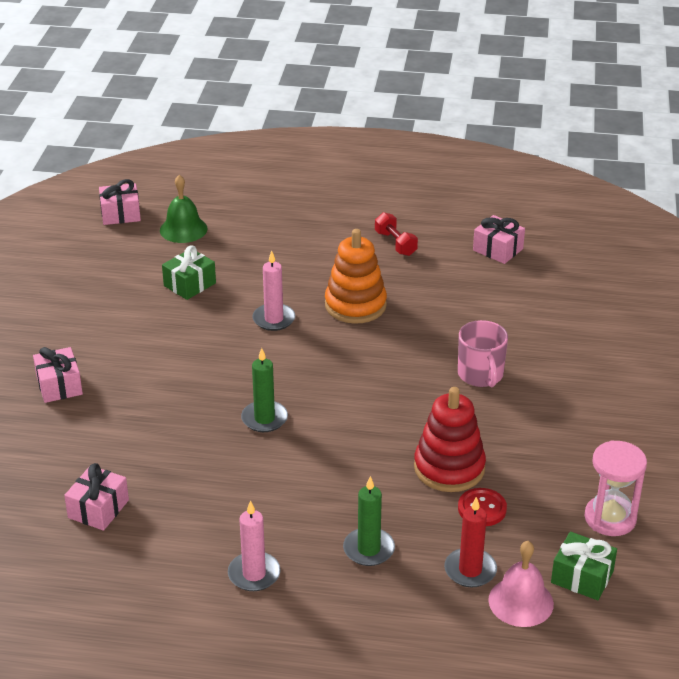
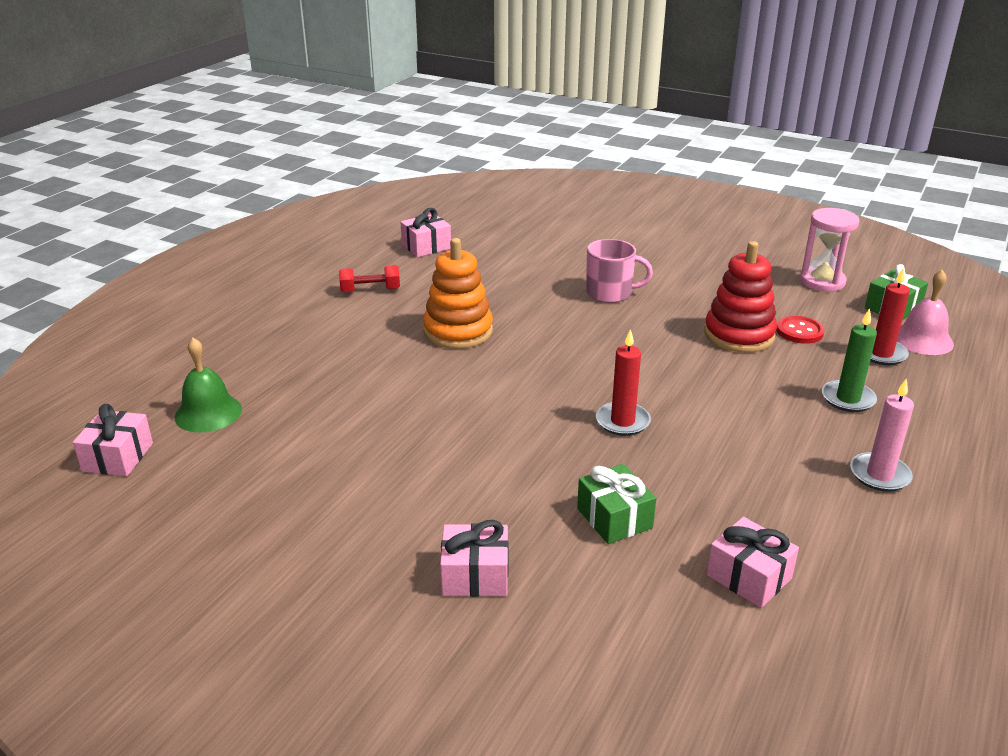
camera: 70 degrees left, 5 degrees down
green gift [162,245,216,300] -> green gift moved to [577,464,656,544]
green candle [241,348,288,432] -> red candle [596,329,651,436]
pink candle [252,251,295,331] -> none

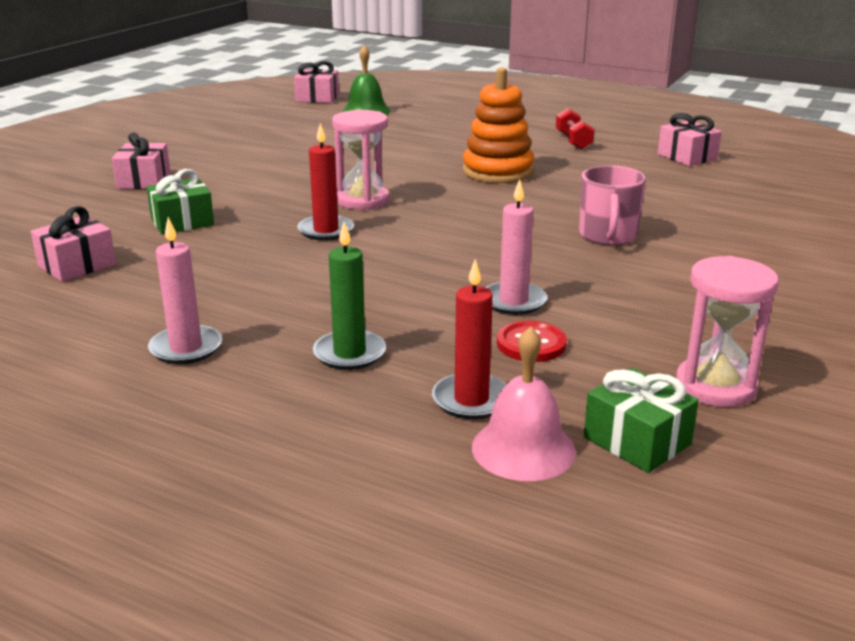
camera: 90 degrees right, 5 degrees down
red stacking toy [704,241,777,353] -> pink candle [485,179,547,315]
none -> pink hourglass [332,110,390,210]

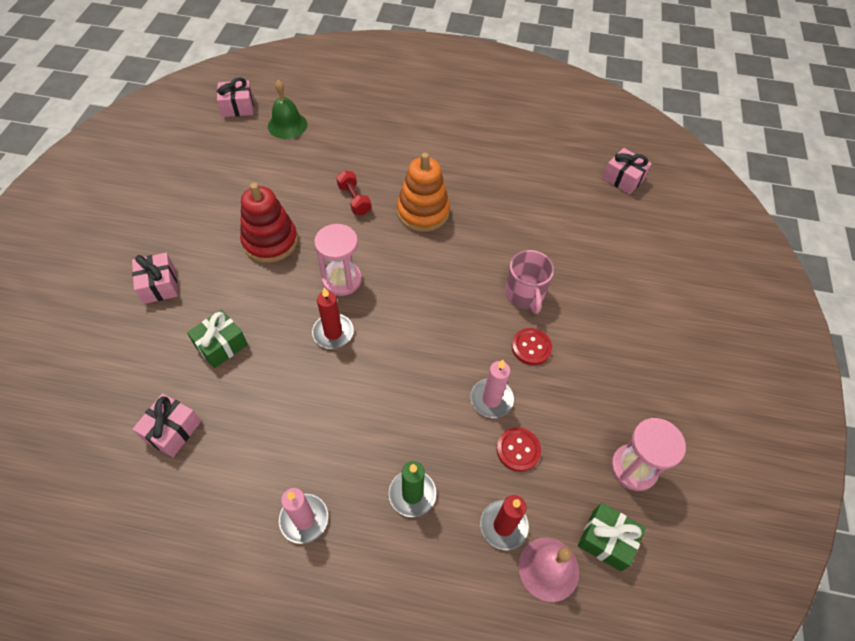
camera: 20 degrees left, 30 degrees up
red dumbbell [556,108,595,150] -> red dumbbell moved to [336,170,371,215]
pink gift [658,113,722,166] -> pink gift moved to [603,148,652,194]
none -> red stacking toy [240,183,298,263]
none -> red button [512,328,552,365]

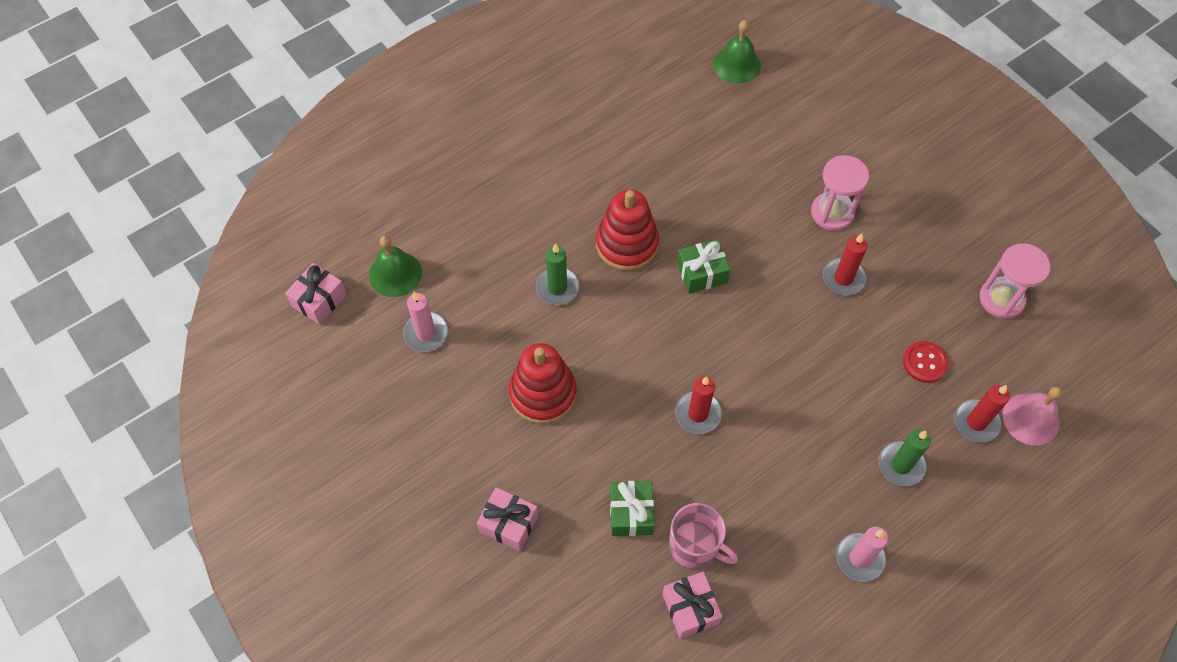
camera: 45 degrees left, 5 degrees up
pink hourglass [314,224,362,296] -> pink hourglass moved to [811,155,869,231]
red dumbbell [336,170,371,215] -> green candle [536,243,579,305]
orange stacking toy [397,153,450,232] -> red stacking toy [596,190,659,271]
pink candle [471,360,514,418] -> pink candle moved to [403,292,448,352]
pink mug [505,250,554,314] -> pink mug moved to [669,503,738,569]
red button [512,328,552,365] -> red candle [823,234,867,295]
green gift [578,503,646,572] -> green gift moved to [677,239,731,294]
pink gift [603,148,652,194] -> green bell [713,20,761,84]

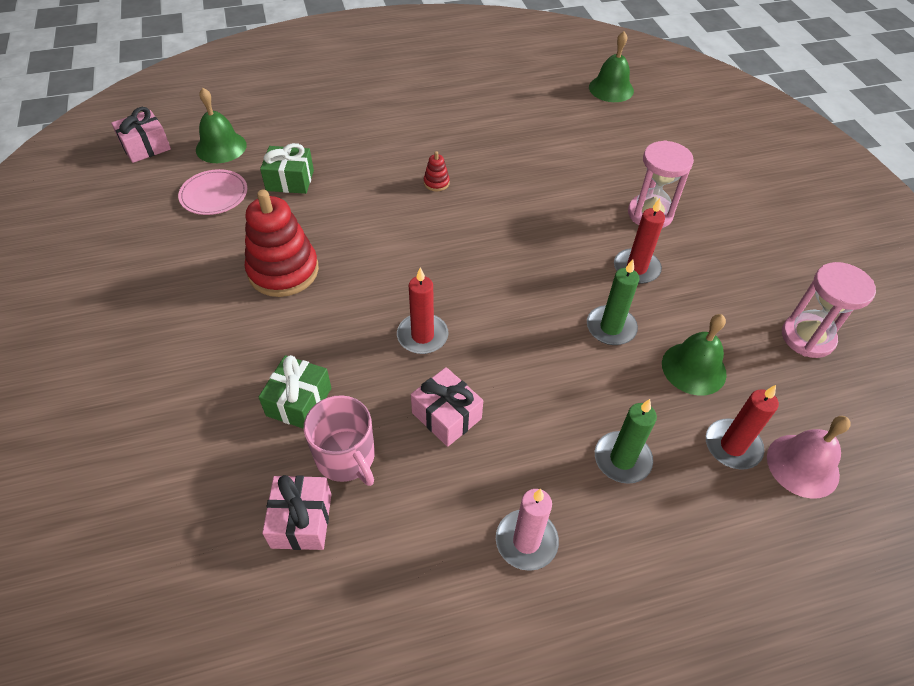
camera: 20 degrees right, 10 degrees down
pink candle [403,292,448,352] -> pink plate [178,169,247,215]
pink gift [477,487,538,551] -> pink gift moved to [411,367,483,447]
green candle [536,243,579,305] -> green candle moved to [587,259,639,345]
red stacking toy [596,190,659,271] -> red stacking toy [424,151,450,191], size x0.41
green gift [677,239,731,294] -> green gift moved to [260,143,314,194]
red button [903,341,949,383] -> green bell [662,314,727,396]

